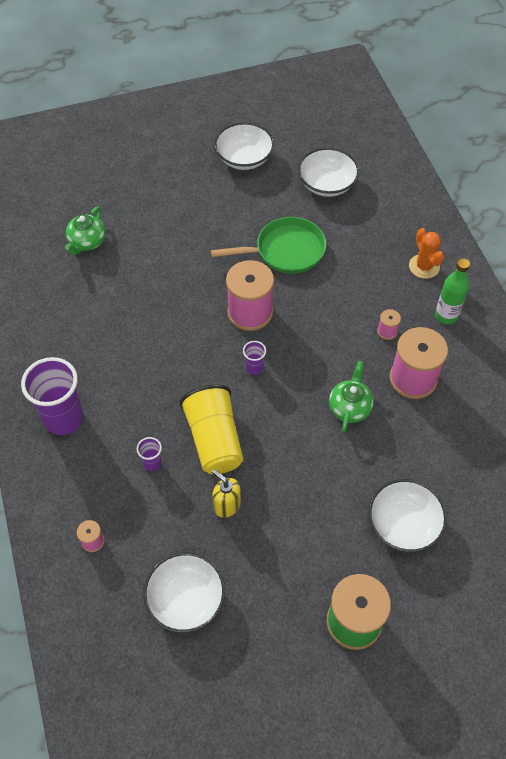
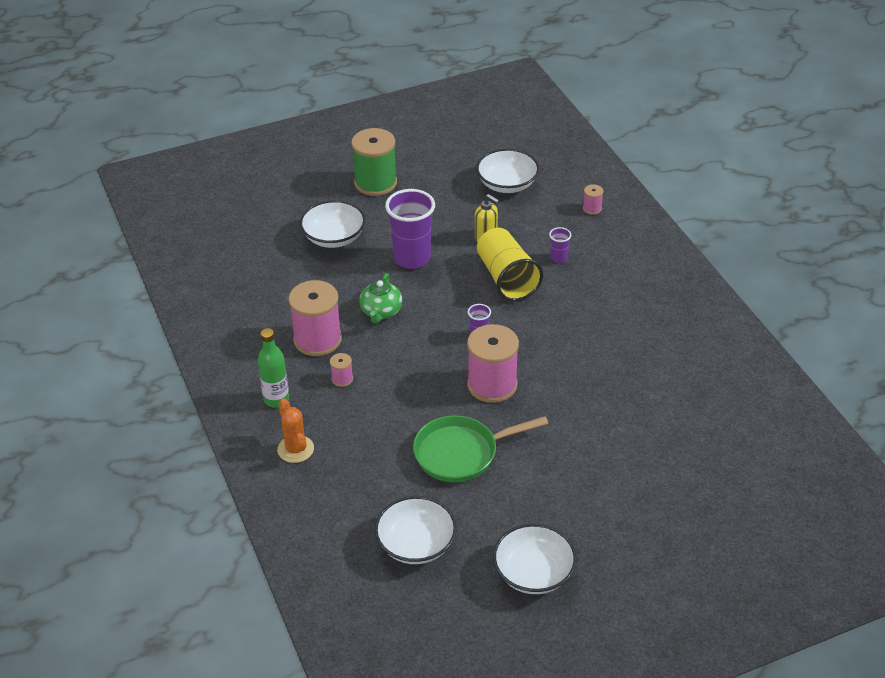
camera: 175 degrees right, 15 degrees down
purple cup [21,357,84,435] -> purple cup moved to [385,189,435,269]
green teapot [65,207,106,255] -> none

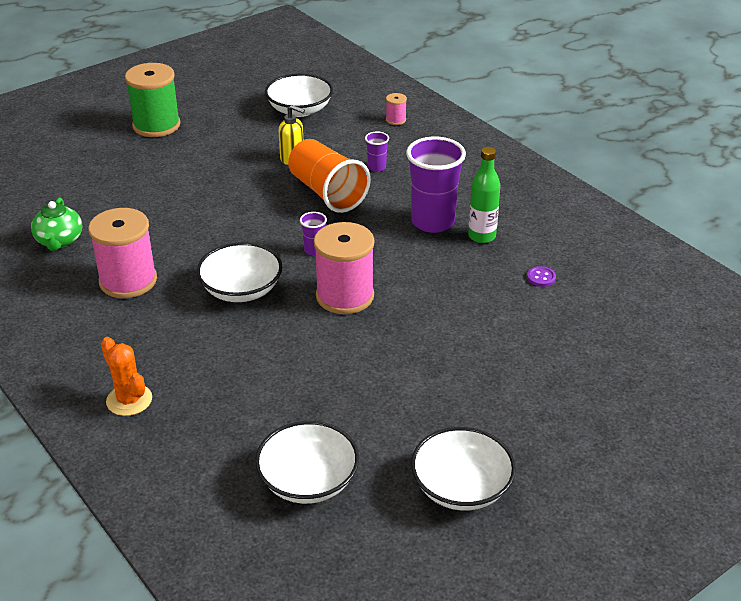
camera: 15 degrees left, 5 degrees down
green bottle [258,328,289,407] -> green bottle moved to [468,147,500,243]
white bowl [300,200,366,248] -> white bowl moved to [197,242,282,302]
pink spool [330,353,353,387] -> none
green teapot [359,273,403,324] -> green teapot moved to [31,197,82,251]
purple cup [385,189,435,269] -> purple cup moved to [406,137,466,233]
green pan [413,415,548,482] -> none
yellow cup [477,228,543,302] -> orange cup [288,139,371,213]
none -> purple button [527,266,556,287]

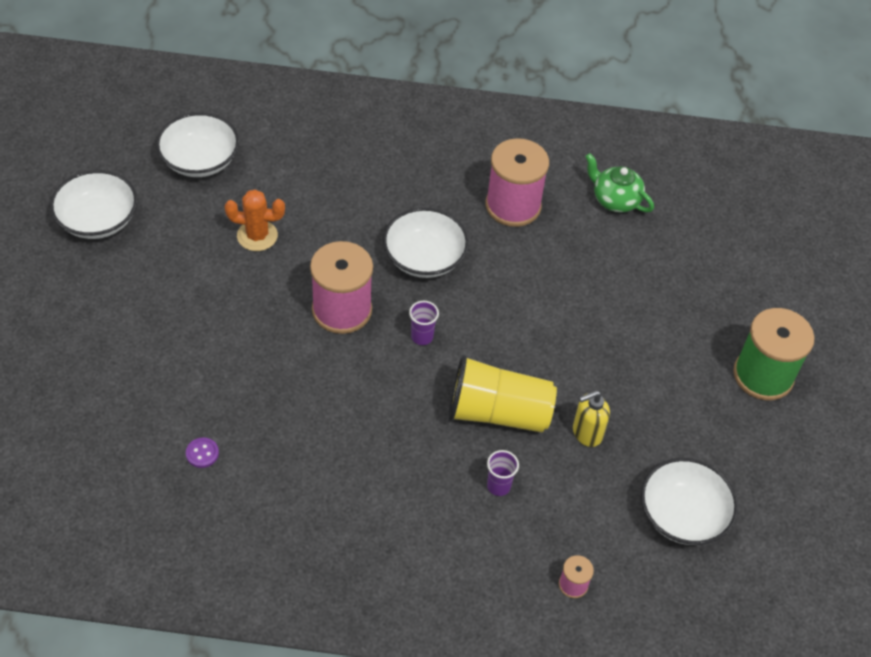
camera: 130 degrees right, 15 degrees up
orange cactus [101,337,152,416] -> orange cactus moved to [225,189,285,251]
orange cup [288,139,371,213] -> yellow cup [448,354,557,432]
purple cup [406,137,466,233] -> none
green bottle [468,147,500,243] -> none

